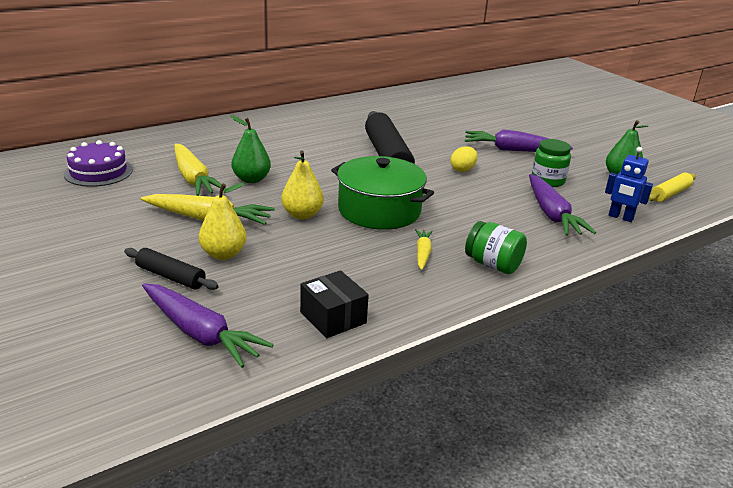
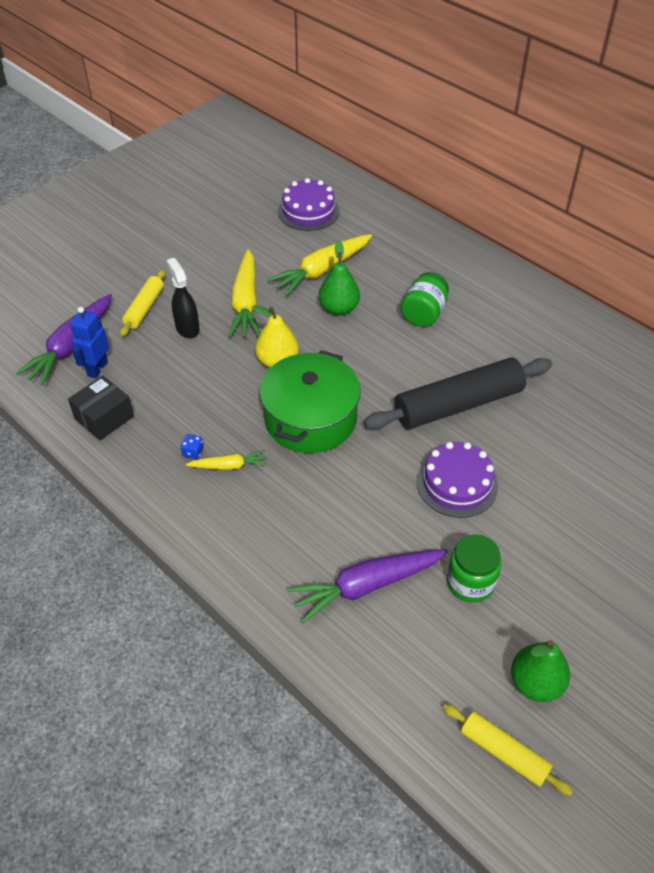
camera: 80 degrees right, 20 degrees up
black rolling pin [124,248,219,290] -> yellow rolling pin [120,269,166,337]
yellow pear [199,183,247,260] -> black spray bottle [167,258,200,338]
yellow egg [450,146,478,172] -> purple cake [416,442,498,518]
purple carrot [465,129,573,152] -> none
green jar [465,221,527,274] -> green jar moved to [401,272,449,327]
blue robot [605,147,653,222] -> blue robot moved to [70,307,109,378]
none -> blue dice [181,434,204,459]

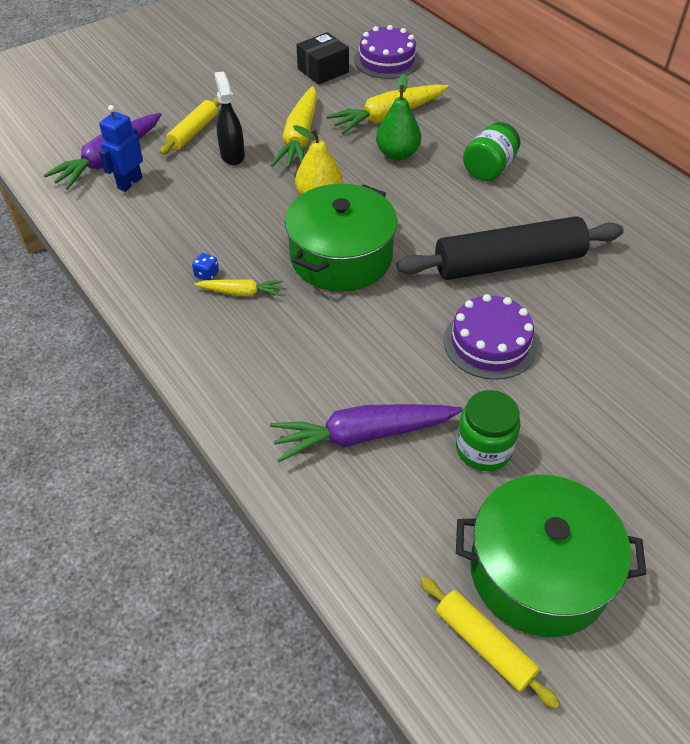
camera: 10 degrees right, 0 degrees up
black box [68,375,134,440] -> black box moved to [296,32,349,85]
green pear [511,640,570,702] -> green pot [456,475,646,637]

